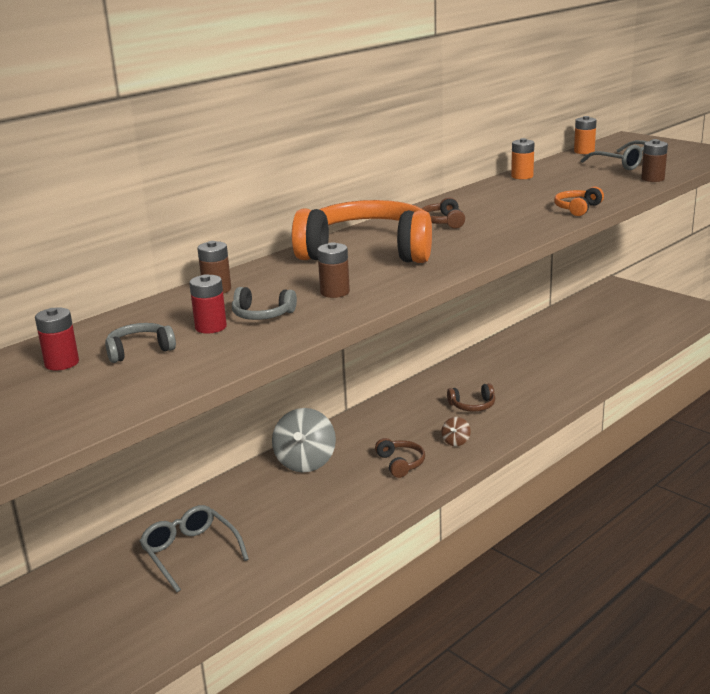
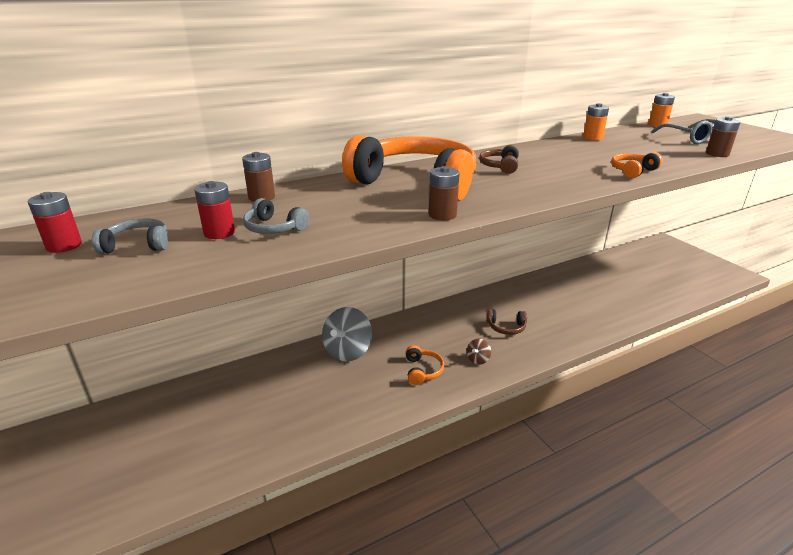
camera: 15 degrees right, 5 degrees up
grey glasses [139,505,249,592] -> none
brown battery [317,242,350,298] -> brown battery moved to [429,166,460,220]
brown headphones [375,438,425,478] -> orange headphones [405,345,444,385]

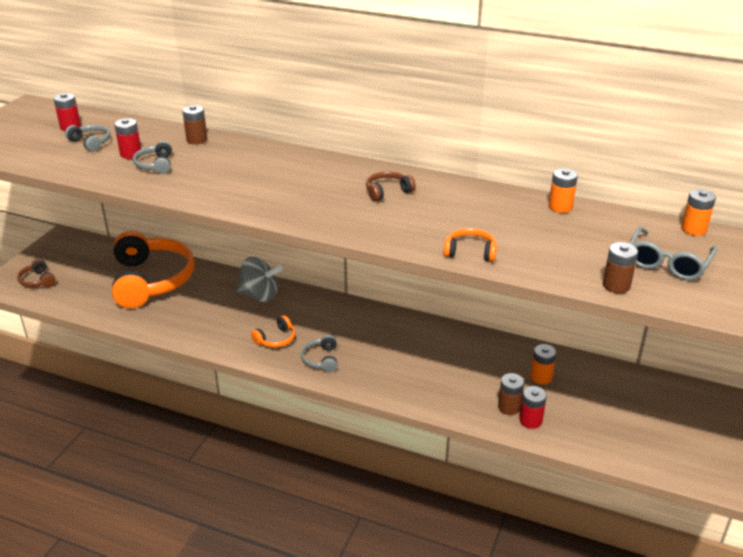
camera: 50 degrees right, 5 degrees up
grey spinning top [322,307,372,361] -> grey spinning top turned 150 degrees counterclockwise [236,257,283,302]
orange headphones [342,135,477,201] -> orange headphones moved to [112,231,195,309]
brown battery [429,166,460,220] -> brown battery moved to [498,373,524,415]
brown spinning top [467,339,491,365] -> grey headphones [301,335,337,372]
brown headphones [487,309,527,335] -> brown headphones moved to [17,259,56,287]
none -> red battery [519,386,547,429]
none -> orange battery [530,344,556,384]

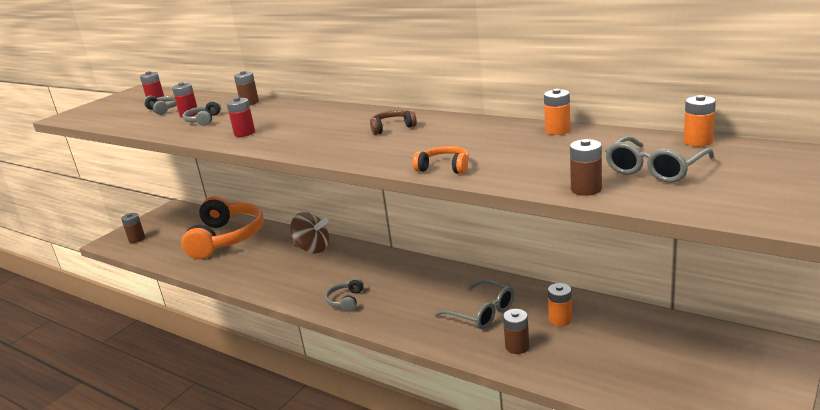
camera: 15 degrees right, 10 degrees down
brown headphones [17,259,56,287] -> brown battery [121,213,145,243]
grey spinning top [236,257,283,302] -> brown spinning top [290,212,329,253]
orange headphones [251,315,295,348] -> none
red battery [519,386,547,429] -> red battery moved to [227,97,255,137]
none -> grey glasses [434,280,514,329]

